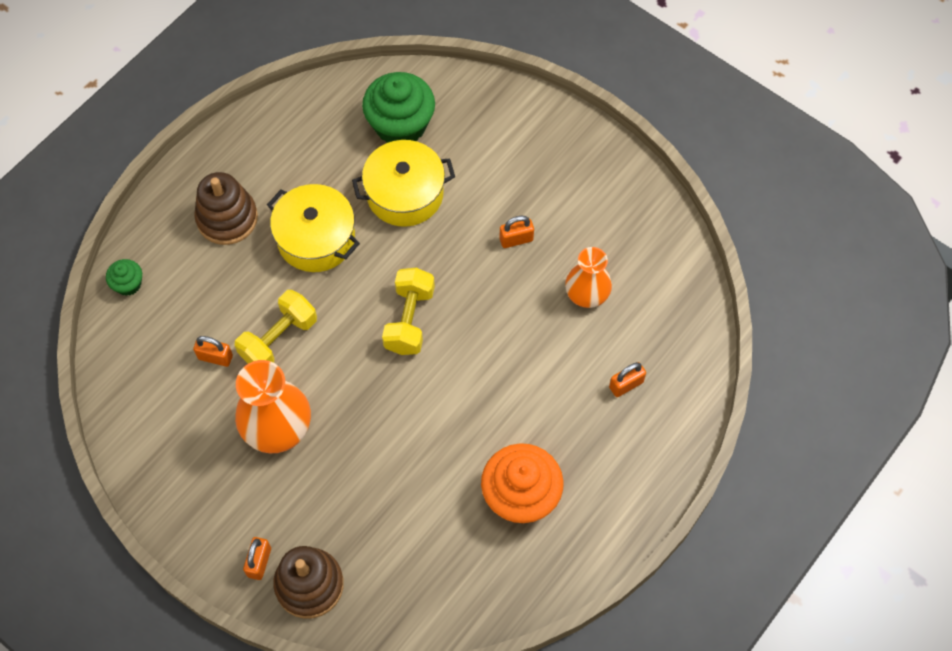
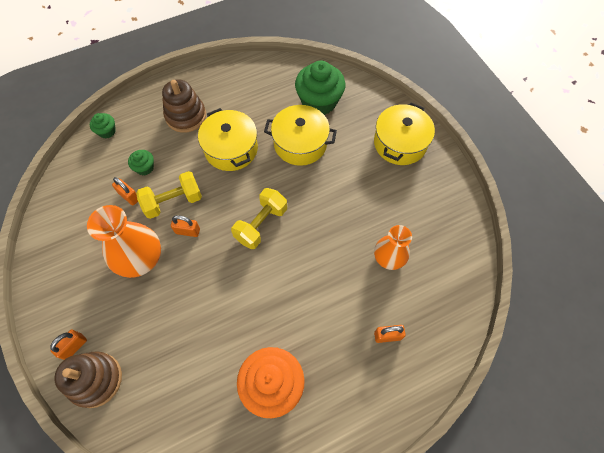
camera: 25 degrees right, 0 degrees up
orange padlock [500,216,534,248] -> orange padlock moved to [171,215,200,237]
none -> green cupcake [128,150,154,175]
none -> yellow pot [374,103,435,165]

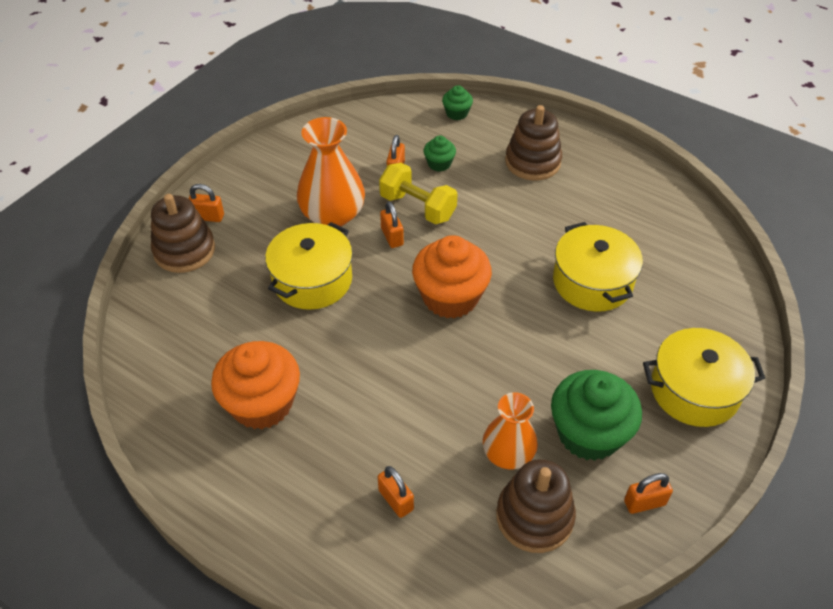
camera: 60 degrees right, 15 degrees down
yellow pot [198,108,258,171] -> yellow pot moved to [265,222,353,310]
yellow dumbbell [231,188,287,249] -> orange cupcake [412,235,492,319]
green cupcake [295,61,345,115] -> green cupcake moved to [551,370,642,461]
none -> brown stacking toy [496,459,576,553]
none -> orange padlock [624,473,673,514]

